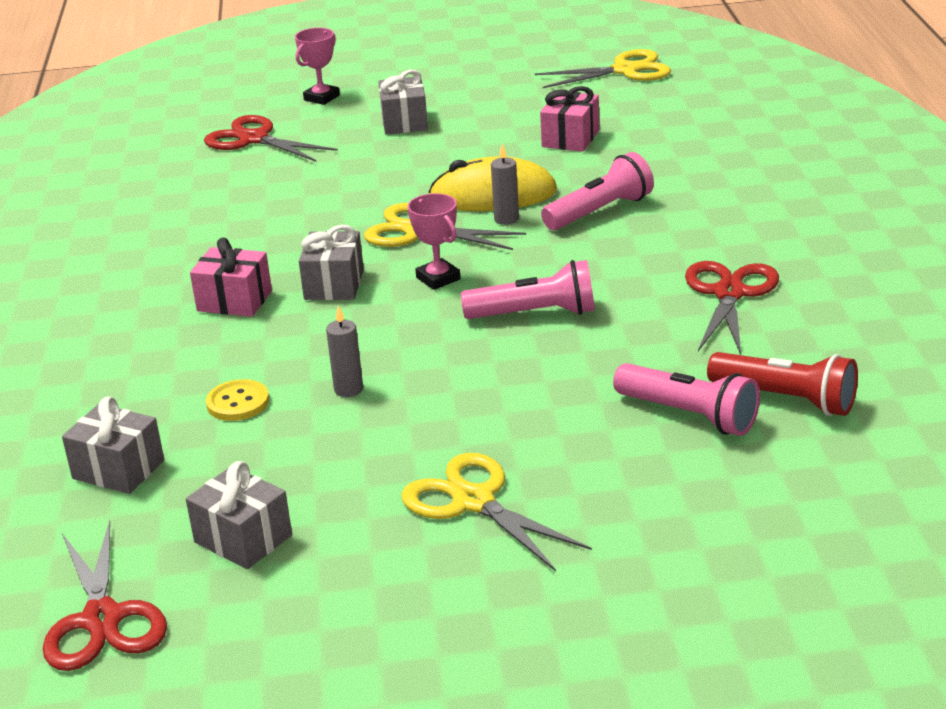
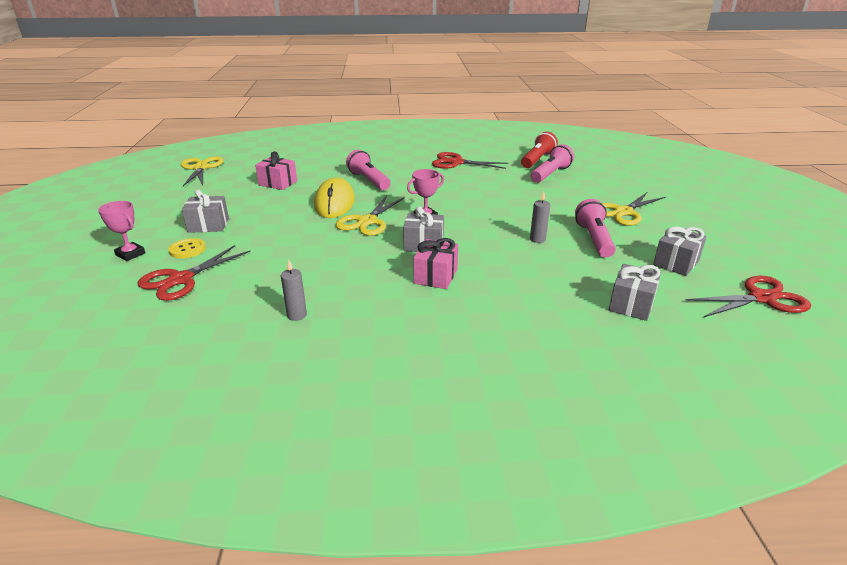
camera: 90 degrees left, 0 degrees up
yellow button [206,379,269,421] -> yellow button moved to [168,238,206,258]
pink flashlight [461,260,595,319] -> pink flashlight moved to [575,199,616,258]
grey candle [491,144,519,225] -> grey candle moved to [281,259,307,321]

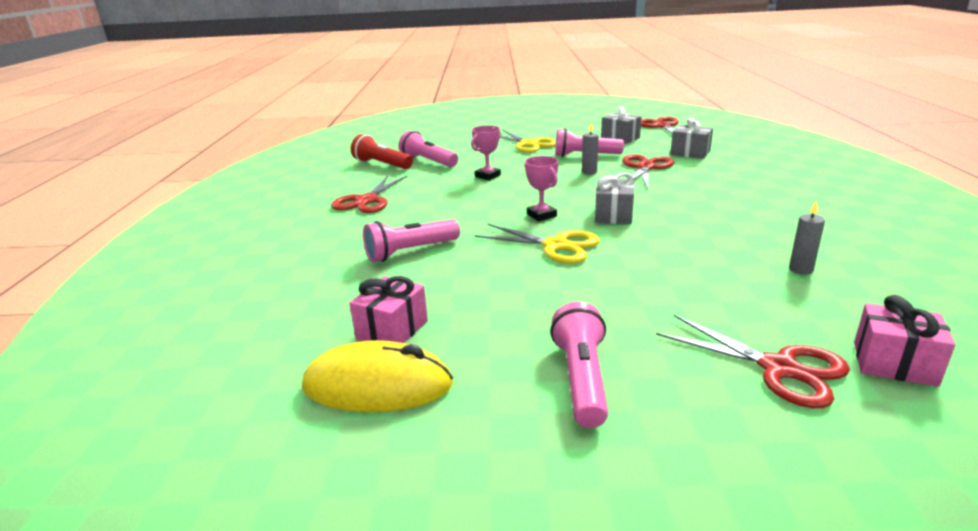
camera: 85 degrees left, 5 degrees down
pink trophy [98,201,145,261] -> pink trophy moved to [471,125,501,180]
yellow button [168,238,206,258] -> none
yellow scissors [181,157,224,186] -> none
grey gift [182,190,229,233] -> pink flashlight [550,302,608,428]
yellow mouse [314,178,355,218] -> yellow mouse moved to [302,340,453,412]
pink gift [413,238,458,289] -> pink gift moved to [854,295,955,387]
none -> red scissors [622,154,674,189]

